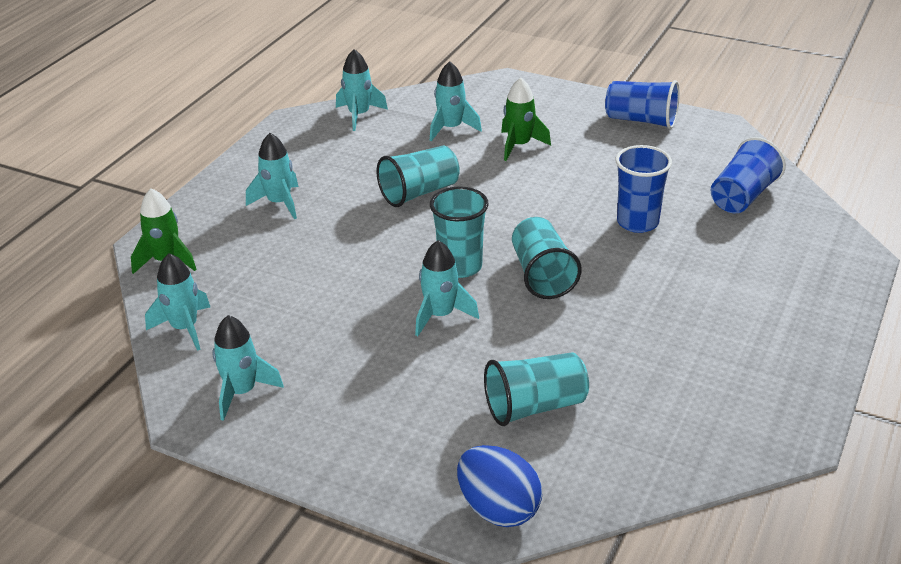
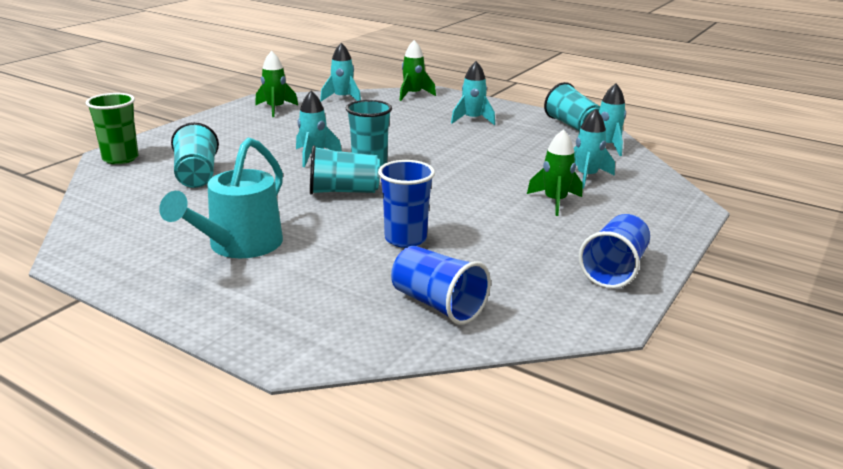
camera: 95 degrees right, 10 degrees down
turquoise rocket [212,315,284,421] -> green rocket [255,51,298,117]
turquoise cup [377,146,460,207] -> turquoise cup moved to [544,82,600,132]
blue egg [457,445,542,527] -> green cup [86,93,139,164]
none -> turquoise watering can [159,138,283,258]

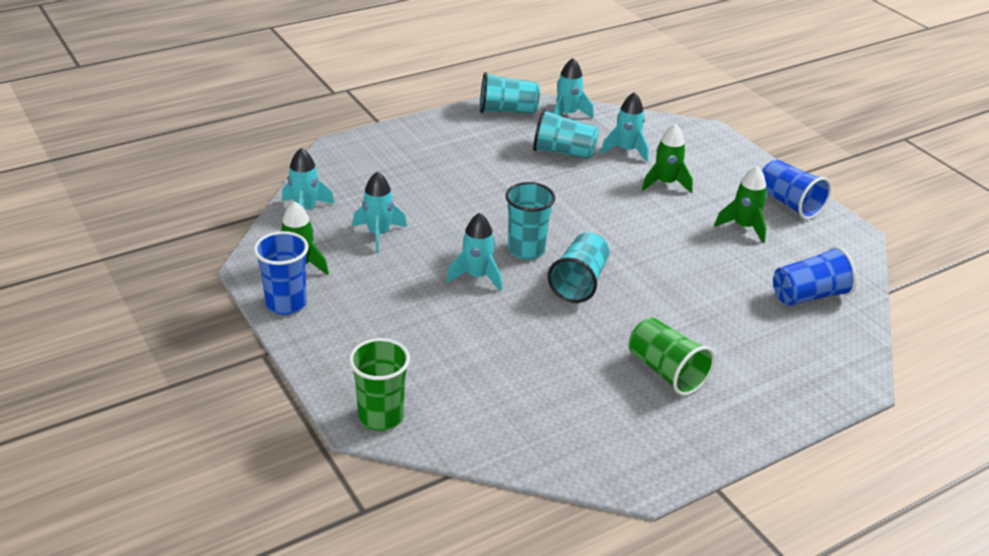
camera: 65 degrees left, 10 degrees up
turquoise watering can [159,138,283,258] -> green cup [629,318,715,396]
turquoise cup [171,122,219,188] -> turquoise cup moved to [533,109,599,159]
blue cup [378,160,435,248] -> blue cup moved to [254,231,309,315]
green rocket [399,40,436,101] -> green rocket moved to [714,166,767,243]
turquoise rocket [451,61,495,125] -> turquoise rocket moved to [353,172,407,253]

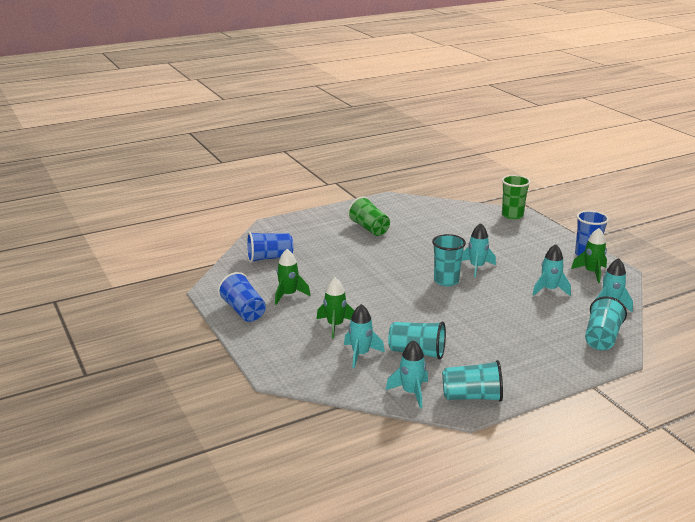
camera: 175 degrees left, 10 degrees down
turquoise cup [548,232,610,303] -> turquoise cup moved to [585,296,627,350]

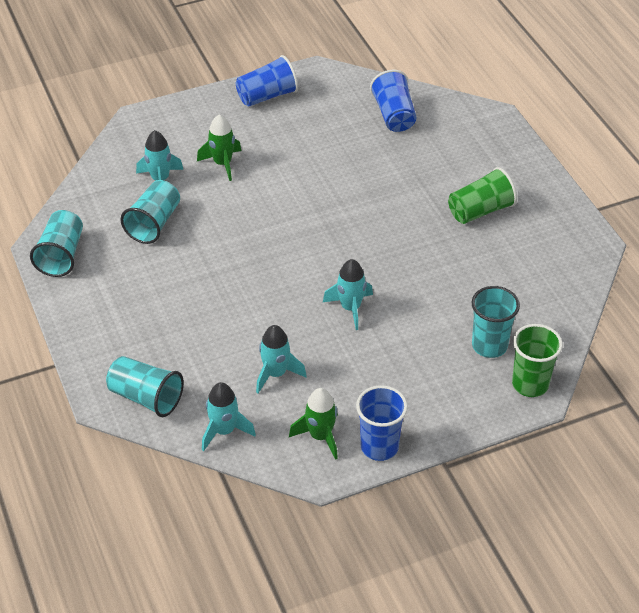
camera: 95 degrees right, 20 degrees up
green rocket [275,249,310,305] -> none
turquoise rocket [386,340,428,409] -> none
turquoise cup [432,234,466,286] -> turquoise cup moved to [472,286,520,358]

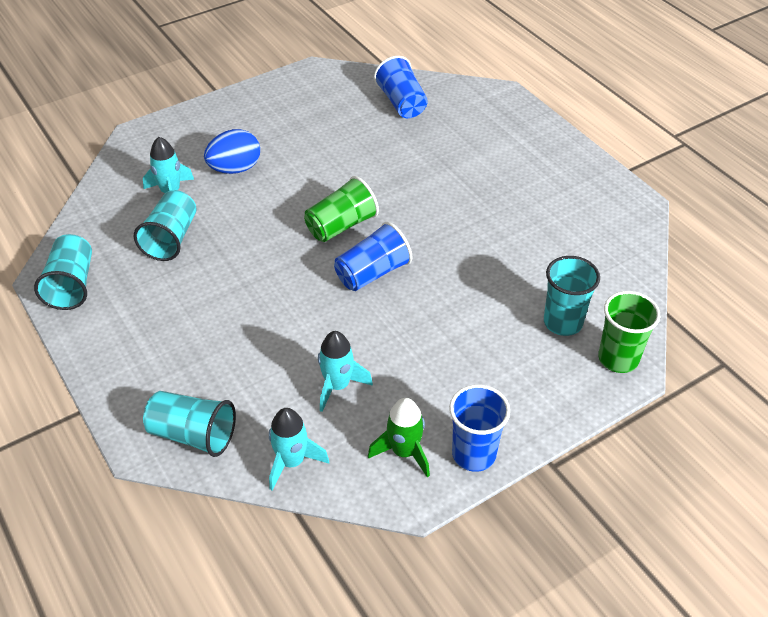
camera: 10 degrees left, 0 degrees up
green rocket [197,114,241,181] -> blue egg [204,129,260,174]
blue cup [236,55,298,107] -> blue cup moved to [334,222,412,291]
turquoise rocket [323,259,373,330] -> none
green cup [448,167,517,224] -> green cup moved to [304,176,379,242]

